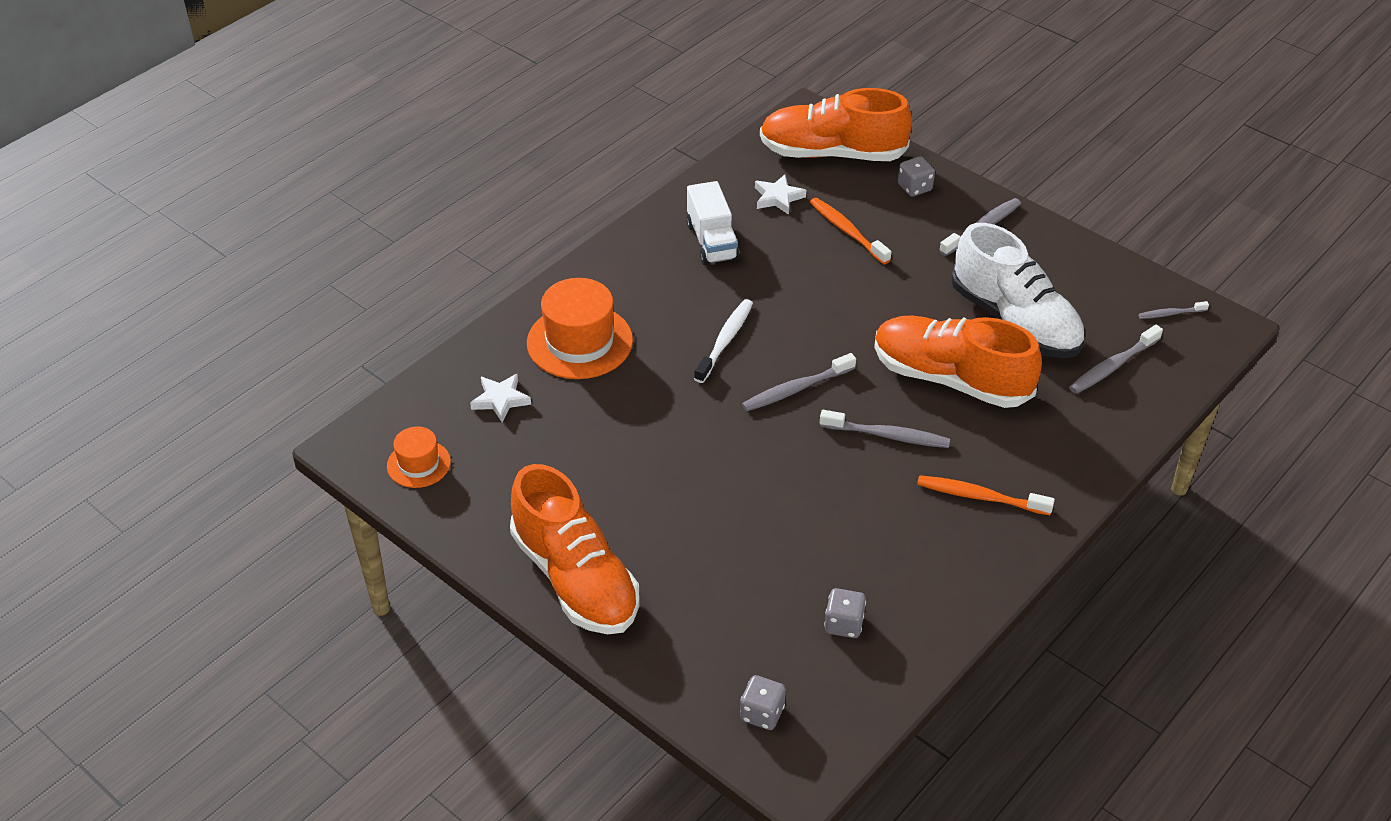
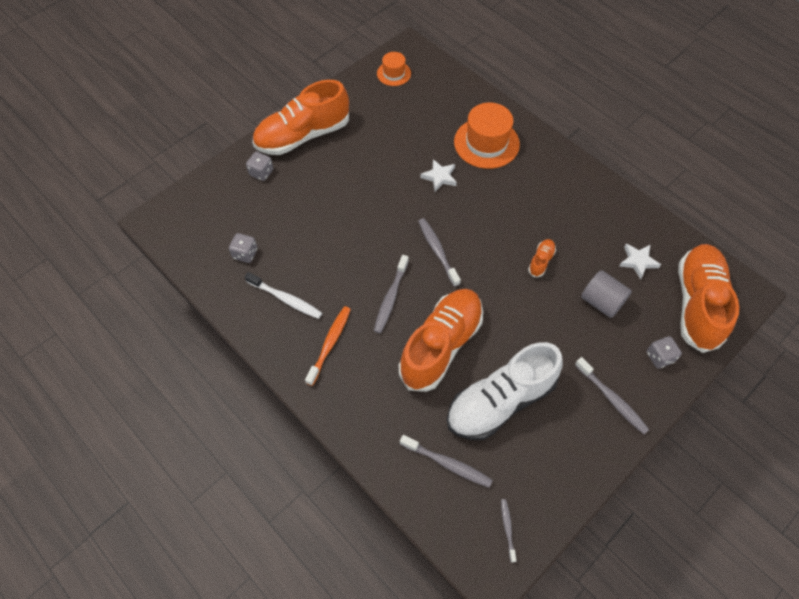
camera: 95 degrees right, 15 degrees up
white star [470,374,531,422] -> white star moved to [420,159,457,192]
white truck [686,181,739,265] -> none
white toothbrush [694,299,753,383] -> white toothbrush moved to [245,272,322,319]
grey dice [740,675,786,730] -> grey dice moved to [246,152,273,181]
orange toothbrush [810,198,891,264] -> grey cylinder [581,270,632,318]
grey toothbrush [1069,325,1163,394] -> grey toothbrush turned 150 degrees clockwise [400,435,493,488]
none -> orange shoe [528,239,556,277]

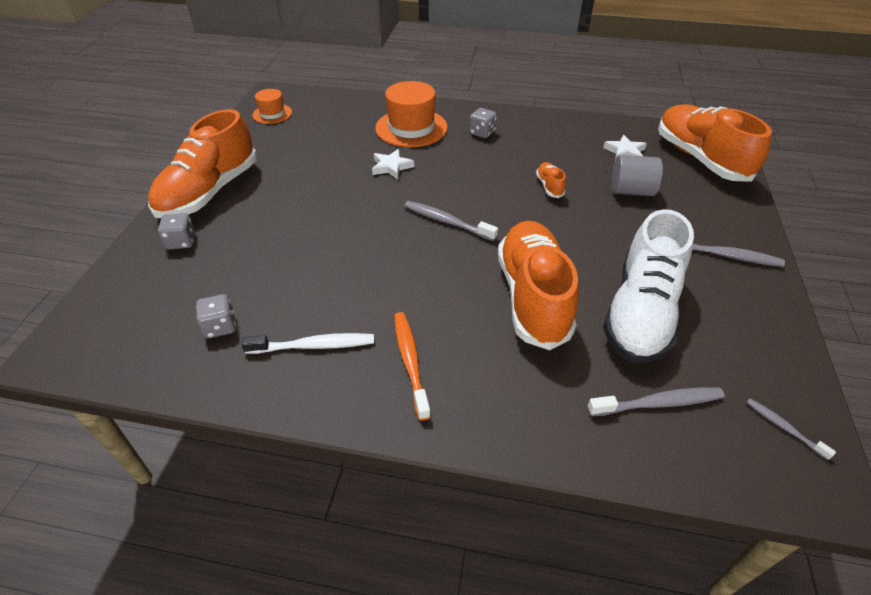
camera: 35 degrees left, 15 degrees down
grey toothbrush [374,255,409,333] -> none
grey dice [647,336,682,369] -> grey dice moved to [469,108,497,138]

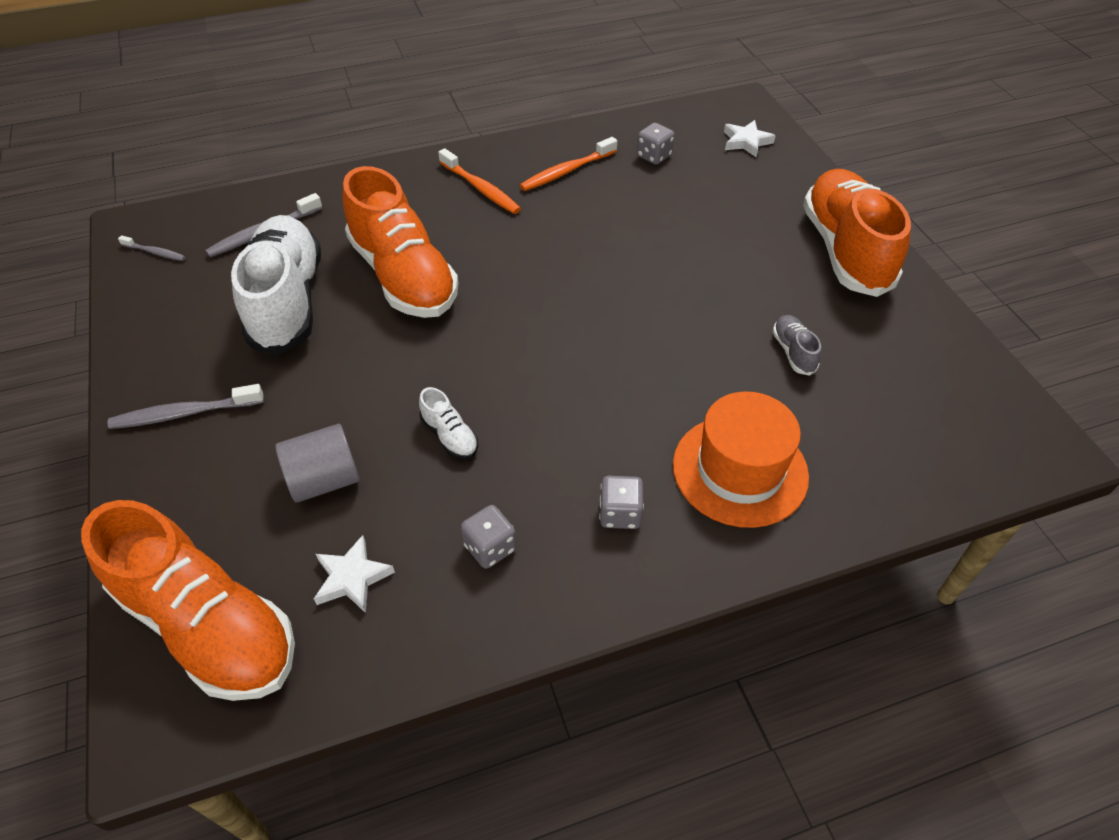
camera: 150 degrees right, 5 degrees up
grey dice [158,213,195,250] -> grey dice moved to [461,505,517,569]
white toothbrush [241,333,374,354] -> orange toothbrush [520,137,617,191]
orange hat [252,89,292,124] -> none
white star [372,149,414,179] -> white star moved to [724,120,776,157]
grey toothbrush [404,201,498,241] -> none
orange shoe [536,162,566,198] -> white shoe [419,387,478,459]
none -> grey shoe [772,315,821,376]

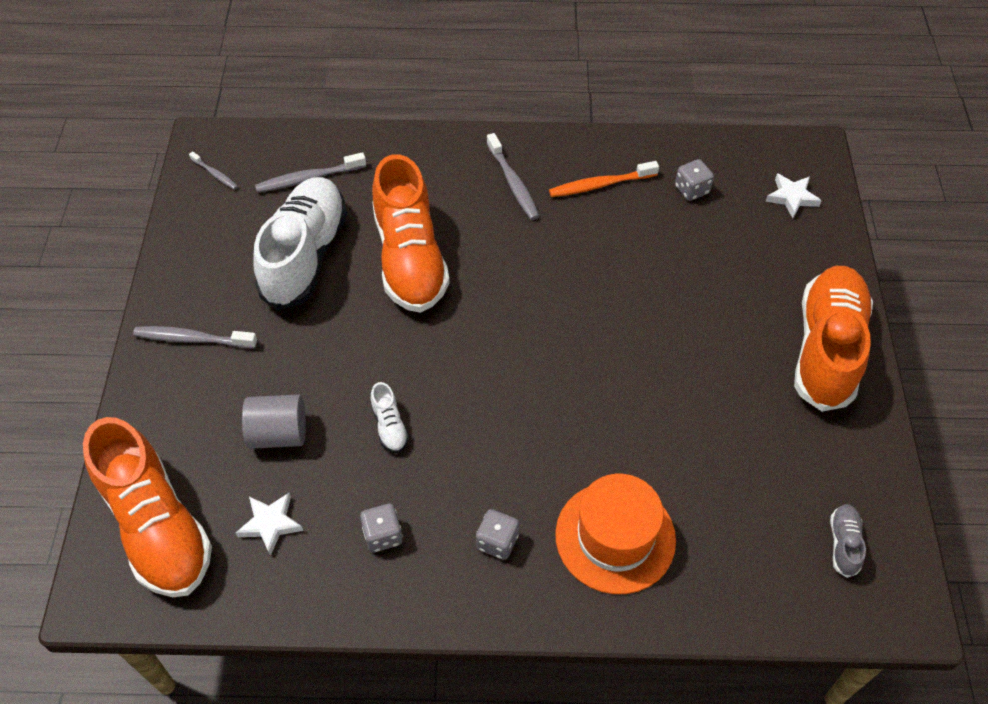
camera: 20 degrees right, 5 degrees up
orange toothbrush [438,148,521,214] -> grey toothbrush [486,133,540,220]
grey shoe [772,315,821,376] -> grey shoe moved to [830,504,866,578]

